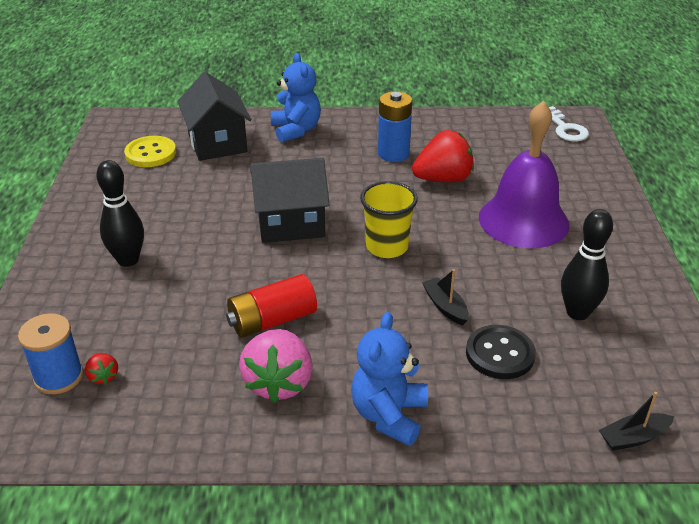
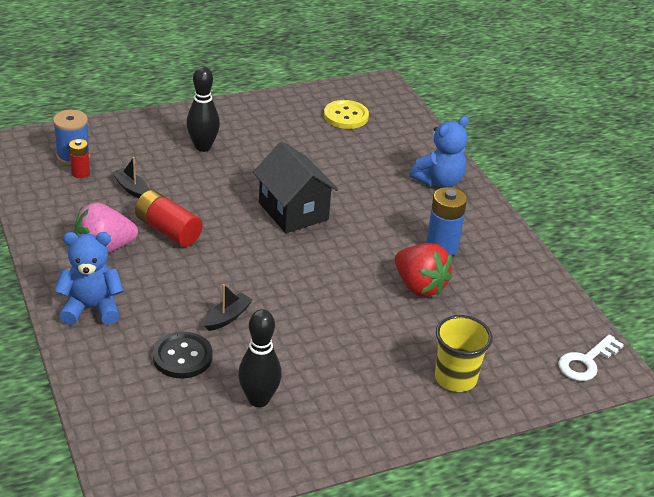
camera: 65 degrees right, 0 degrees up
red strawberry [85,353,118,384] -> red battery [69,139,90,178]
black house [177,72,251,161] -> none
yellow cup [360,181,418,258] -> yellow cup moved to [435,315,493,392]
purple bell [479,101,569,248] -> none
black boat [599,392,674,451] -> black boat moved to [112,157,149,199]

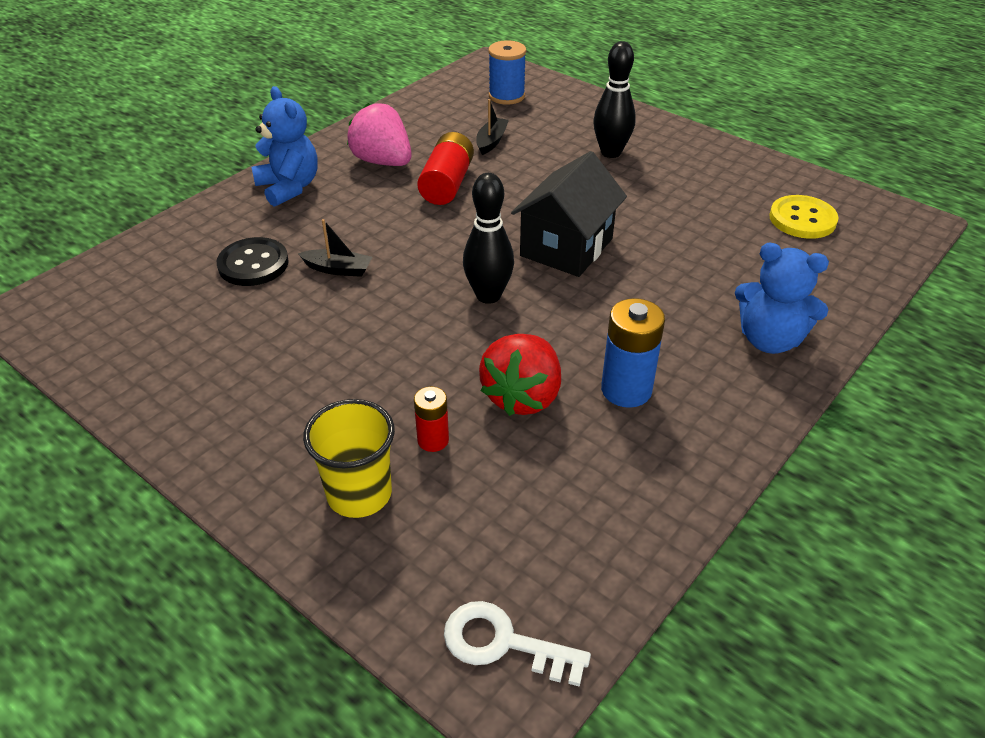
camera: 65 degrees right, 5 degrees up
red battery [69,139,90,178] -> red battery moved to [414,387,449,452]
black bowling pin [238,309,281,407] -> black bowling pin moved to [463,173,514,304]

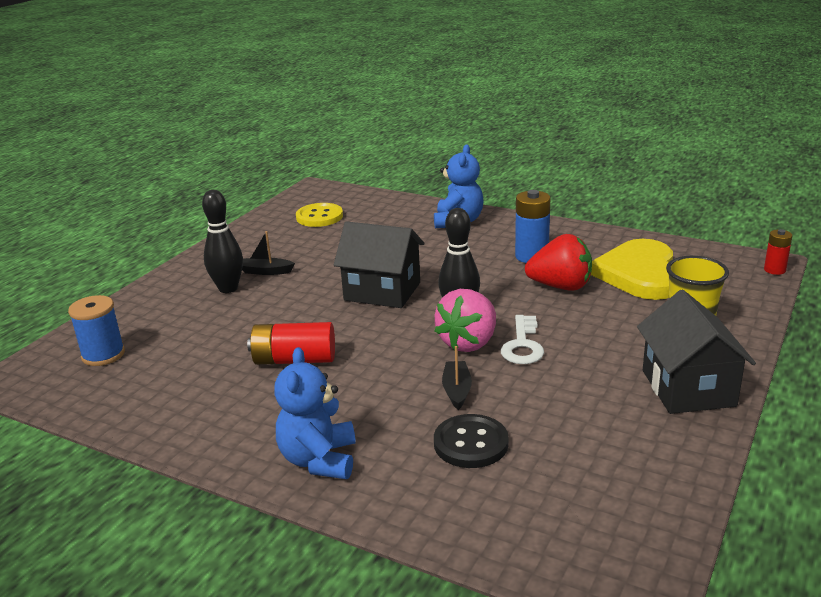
camera: 100 degrees left, 15 degrees down
blue teddy bear [251,86,317,207] -> blue teddy bear turned 45 degrees counterclockwise [274,347,356,479]
pink strawberry [347,103,412,166] -> pink strawberry moved to [435,289,496,352]
red battery [414,387,449,452] -> red battery moved to [764,229,792,275]
white key [444,601,591,687] -> white key moved to [501,315,544,364]
black boat [476,99,509,155] -> black boat moved to [242,231,295,275]
none -> yellow heart [591,239,673,300]
none -> black house [637,290,756,414]

